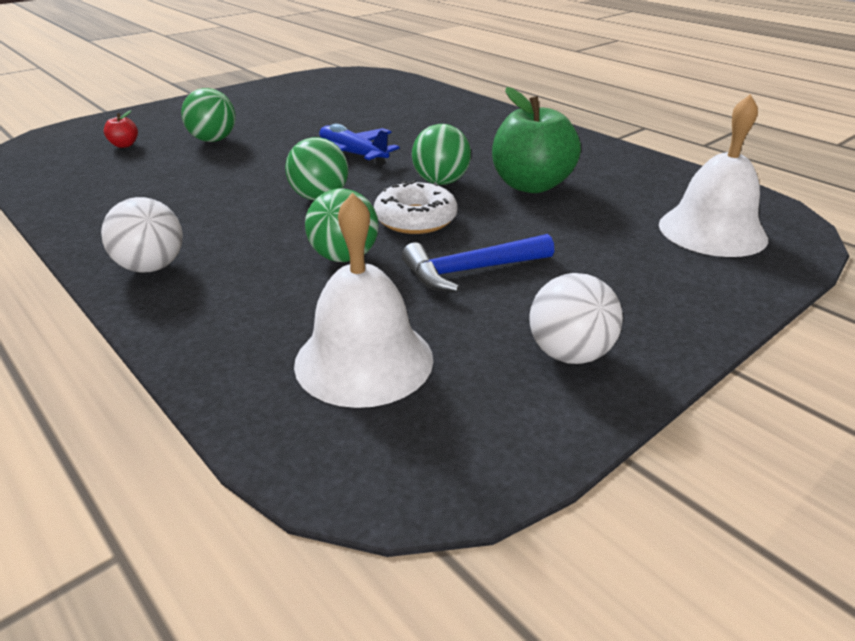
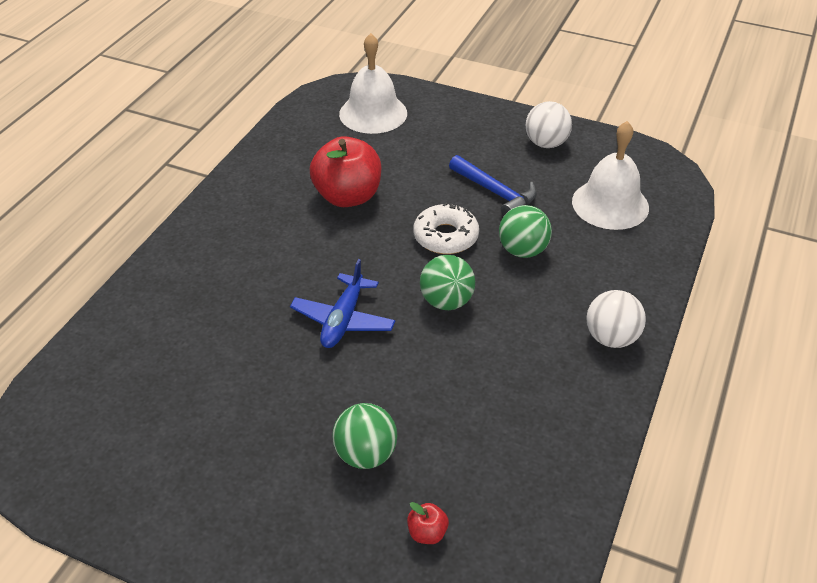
camera: 115 degrees left, 10 degrees up
green ball [412,124,471,185] -> none
green apple [492,87,581,193] -> red apple [310,136,381,207]

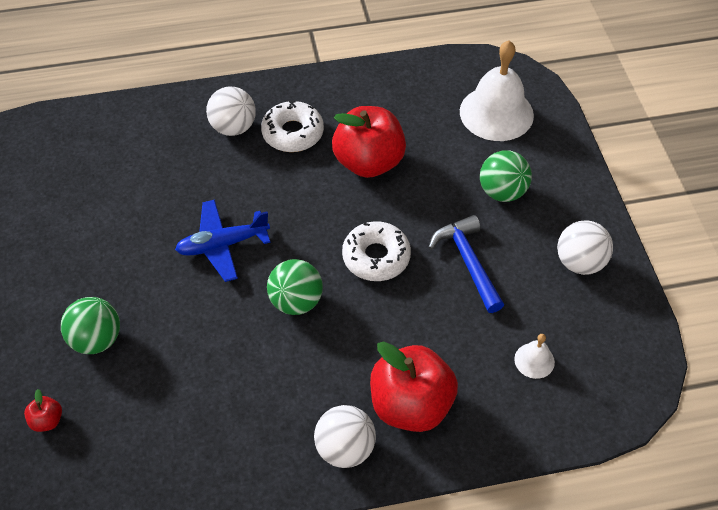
camera: 55 degrees right, 10 degrees up
blue hammer [449,155,537,216] -> blue hammer turned 150 degrees clockwise [428,215,504,313]
green ball [499,205,552,258] -> green ball moved to [480,150,532,202]
white bell [572,121,649,230] -> white bell [514,334,555,379], size x0.45
none -> white ball [206,86,256,136]
none -> white donut [261,100,324,152]
none -> red apple [370,341,458,432]

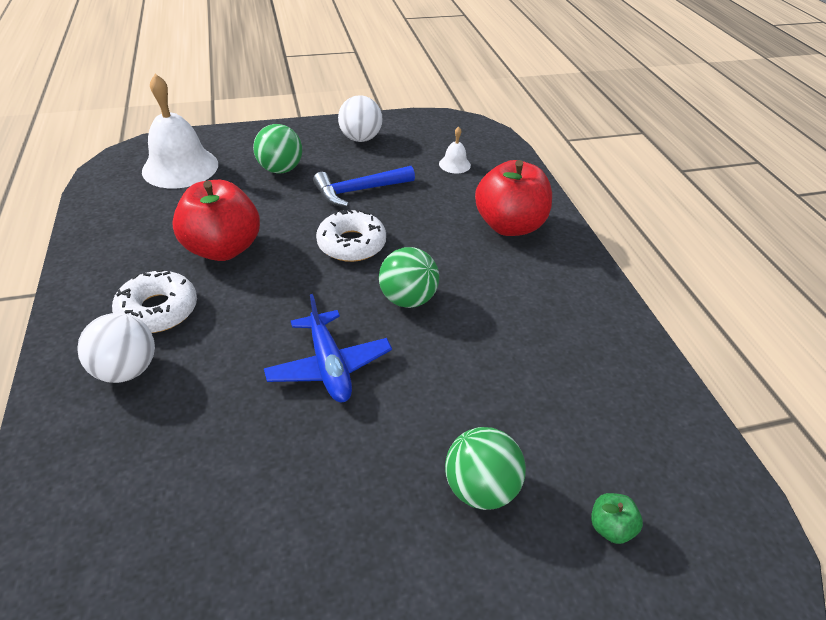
camera: 95 degrees left, 10 degrees down
red apple [24,389,62,432] -> green apple [591,493,643,544]
white ball [314,405,376,468] -> none

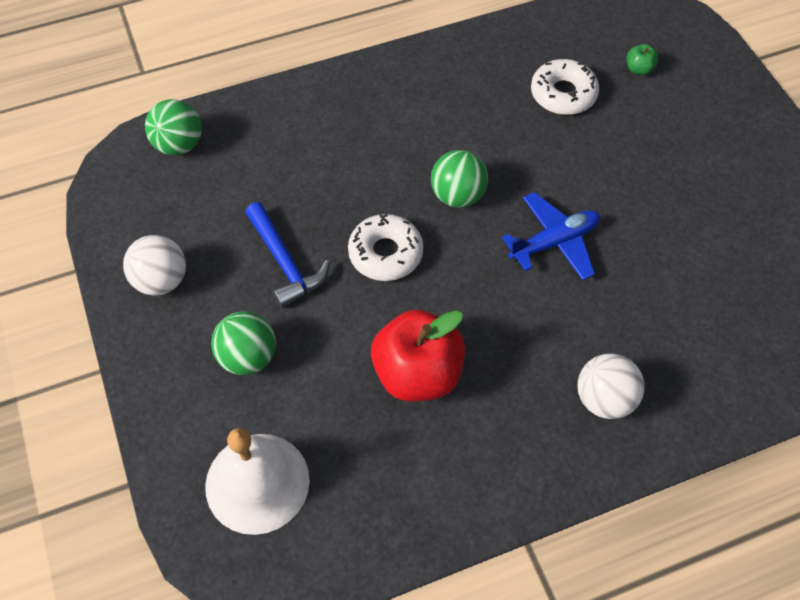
camera: 95 degrees left, 15 degrees up
white donut [112,269,197,333] -> white donut moved to [531,59,599,115]
white bell [439,126,471,173] -> none
green ball [445,427,526,510] -> green ball moved to [145,99,202,155]
red apple [475,160,552,236] -> none

